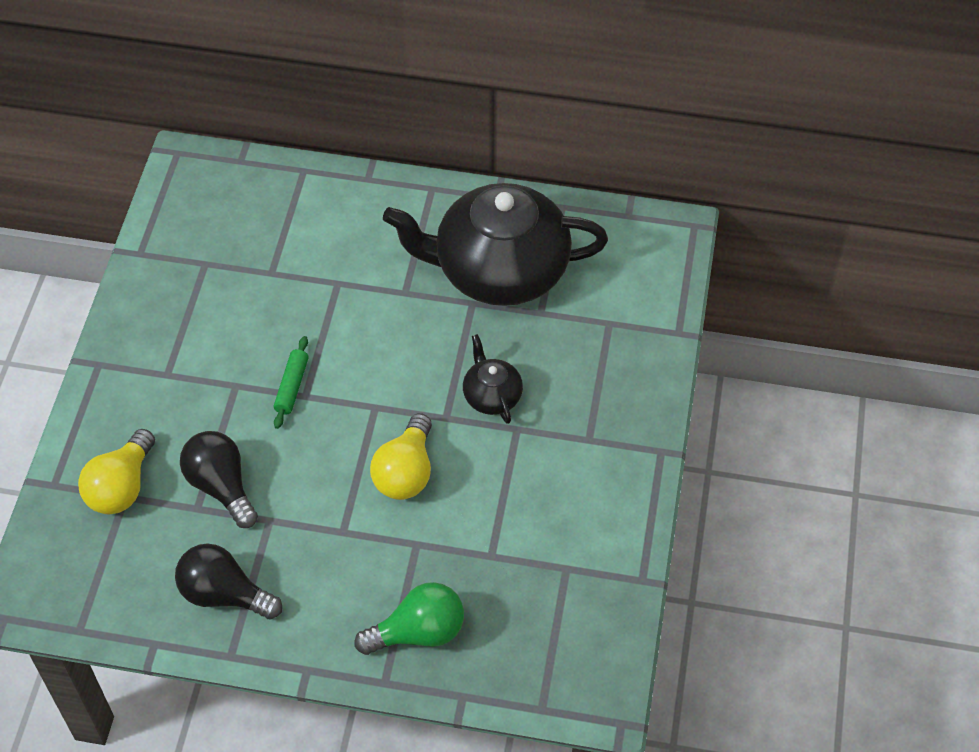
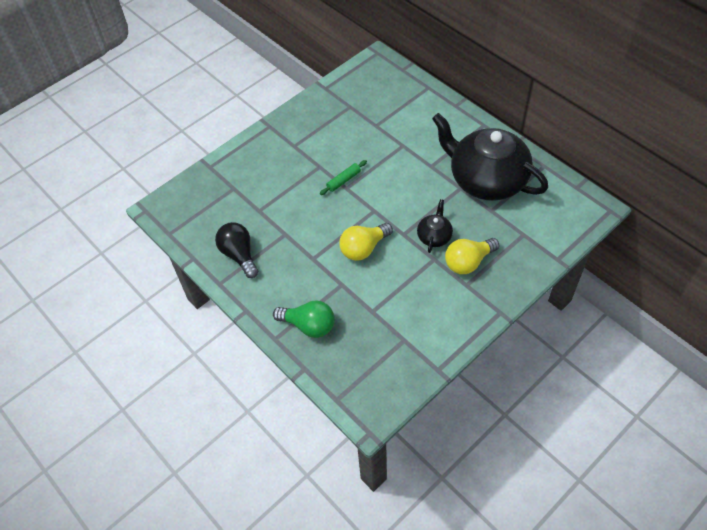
camera: 40 degrees right, 0 degrees up
yellow light bulb [78,429,155,514] -> yellow light bulb moved to [445,238,499,274]
black light bulb [180,431,258,528] -> none

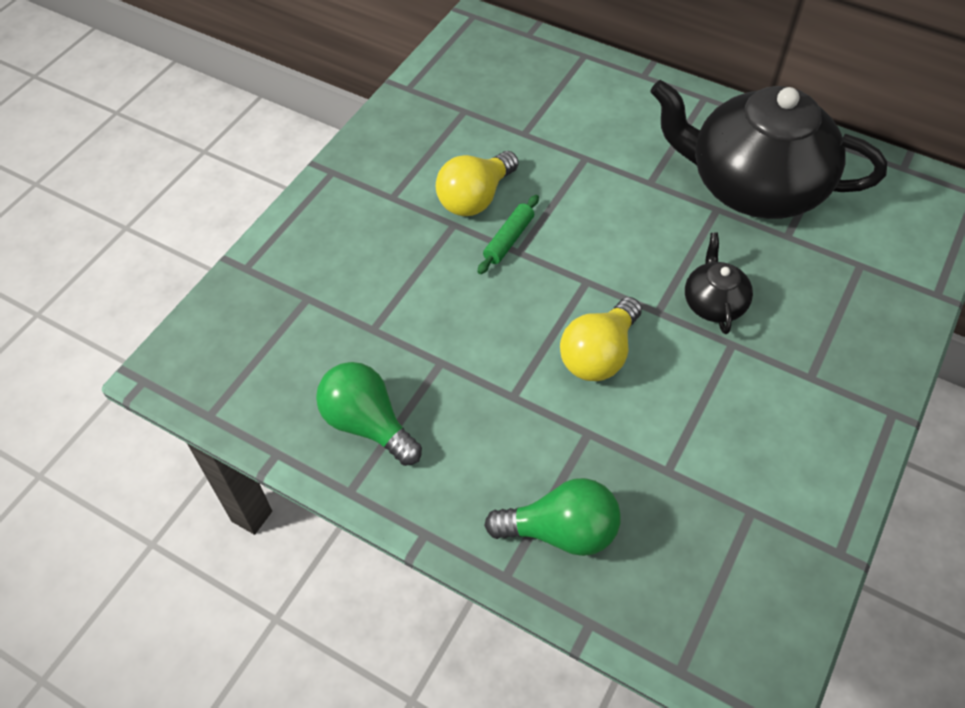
camera: 20 degrees left, 0 degrees up
black light bulb [215,222,258,278] -> green light bulb [316,362,422,466]
yellow light bulb [445,238,499,274] -> yellow light bulb moved to [436,151,518,216]

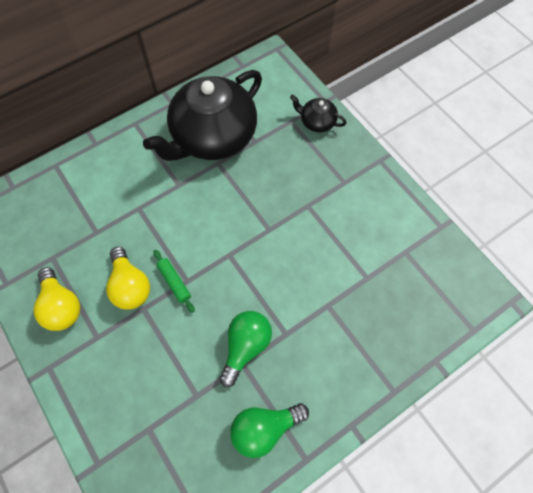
camera: 65 degrees left, 10 degrees up
green light bulb [484,478,621,556] -> green light bulb moved to [219,311,272,387]
yellow light bulb [560,297,642,381] -> yellow light bulb moved to [34,267,80,331]
black teapot [685,233,753,334] -> black teapot moved to [290,94,346,132]

